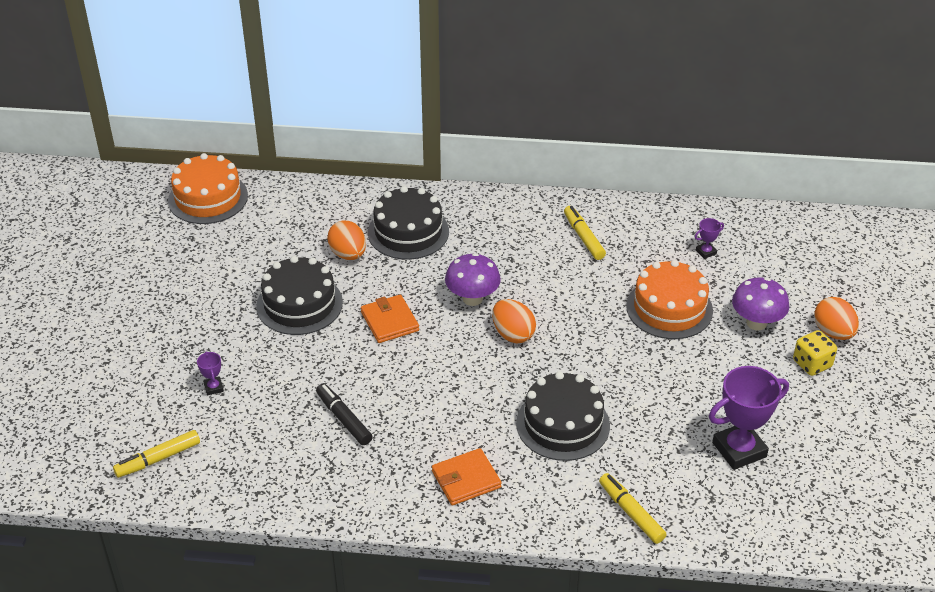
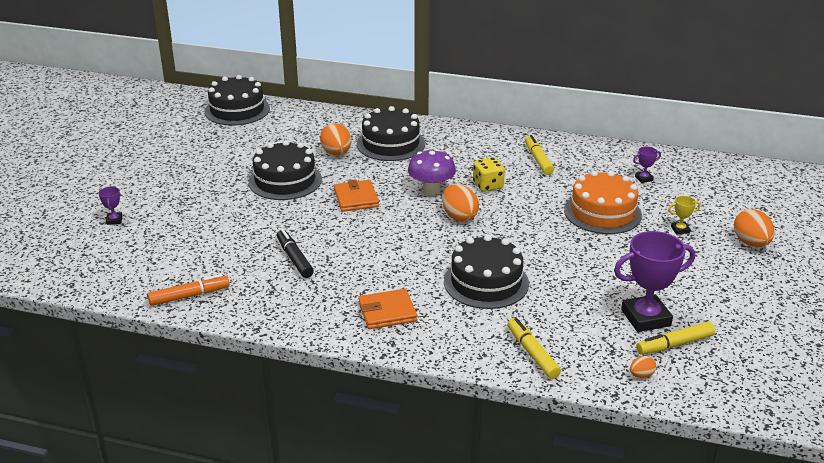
camera: 10 degrees right, 10 degrees down
yellow marker [113,430,200,478] -> yellow marker moved to [636,322,715,355]
orange cake [168,153,248,224] -> black cake [205,75,270,125]
purple trophy [197,351,224,396] -> purple trophy moved to [98,187,122,225]
purple mushroom [732,277,789,330] -> yellow trophy [668,196,700,235]
yellow dice [793,330,837,376] -> yellow dice moved to [473,157,505,192]
none -> orange marker [147,274,230,306]
none -> orange egg [630,356,656,378]

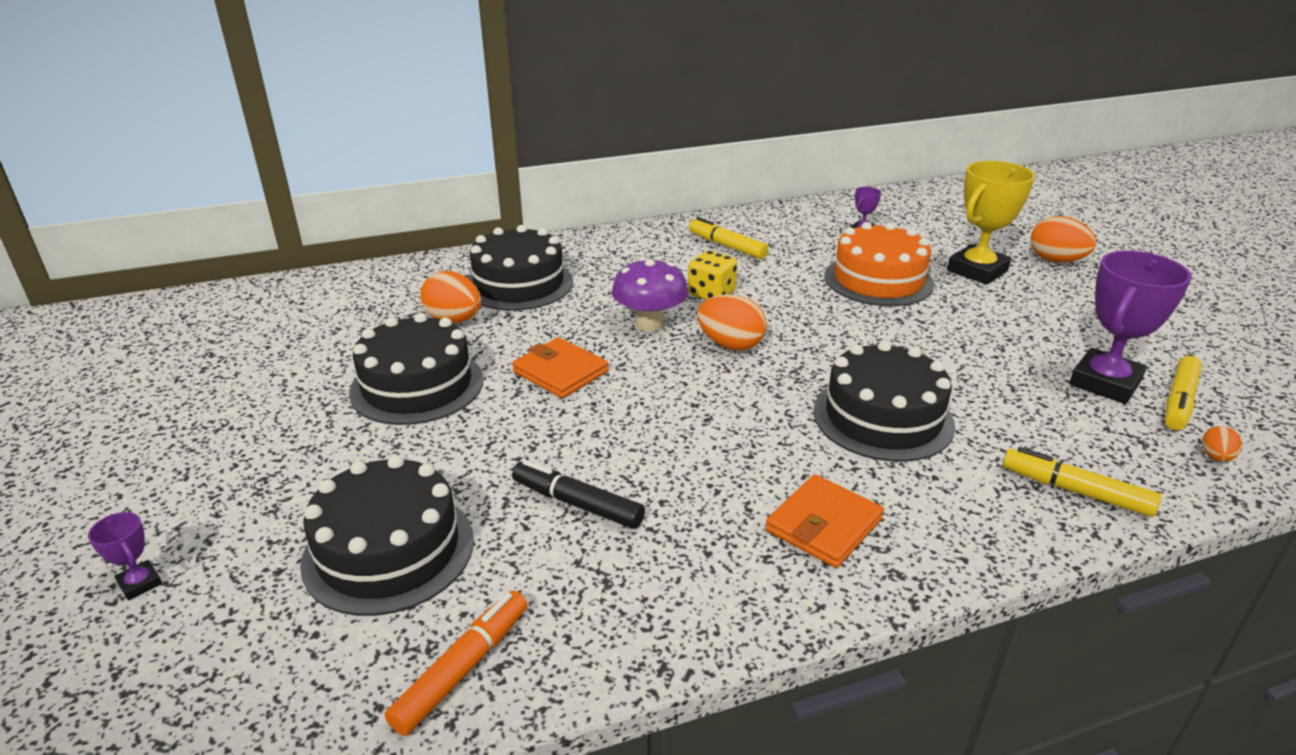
camera: 35 degrees left, 0 degrees up
black cake [205,75,270,125] -> black cake moved to [300,455,474,616]
yellow trophy [668,196,700,235] -> yellow trophy [947,161,1035,284], size x2.26

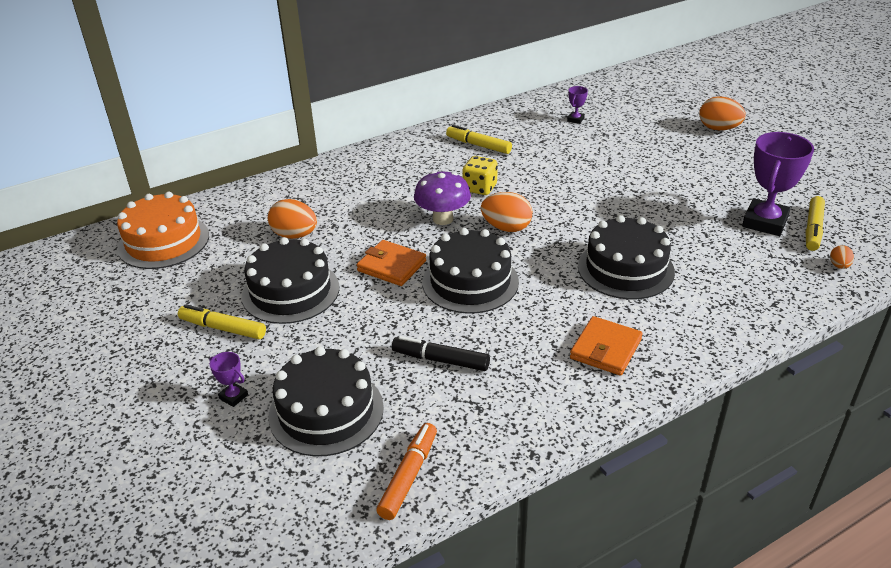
camera: 10 degrees left, 5 degrees up
purple trophy [88,512,162,601] -> purple trophy moved to [209,352,248,407]
black cake [468,225,573,311] -> black cake moved to [422,228,519,314]
orange cake [824,222,934,306] -> orange cake moved to [117,192,209,269]
yellow trophy [947,161,1035,284] -> none
yellow marker [1003,447,1161,517] -> yellow marker moved to [178,304,266,339]

